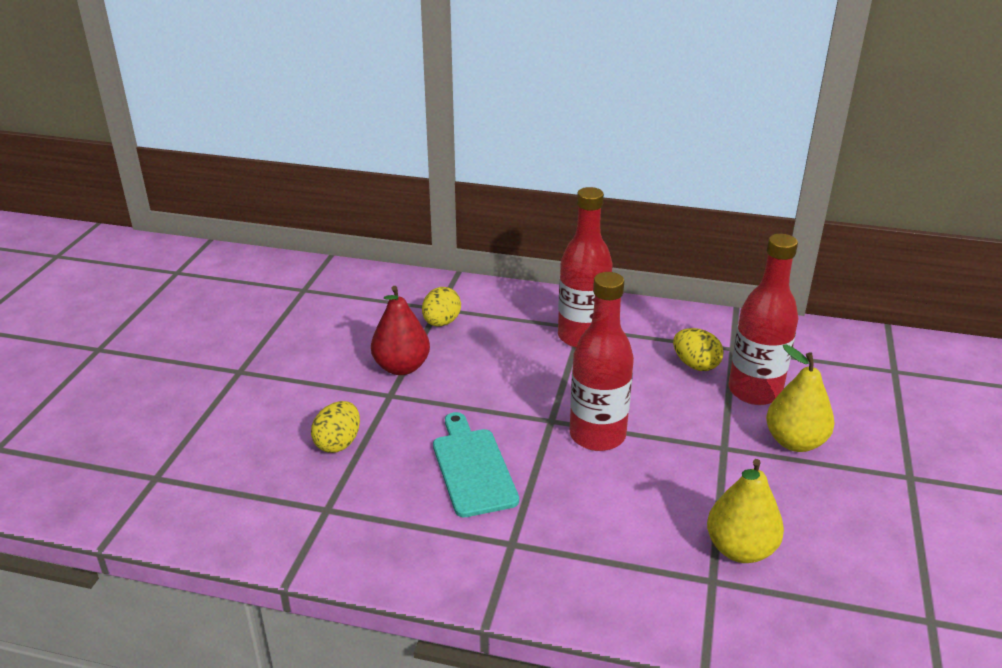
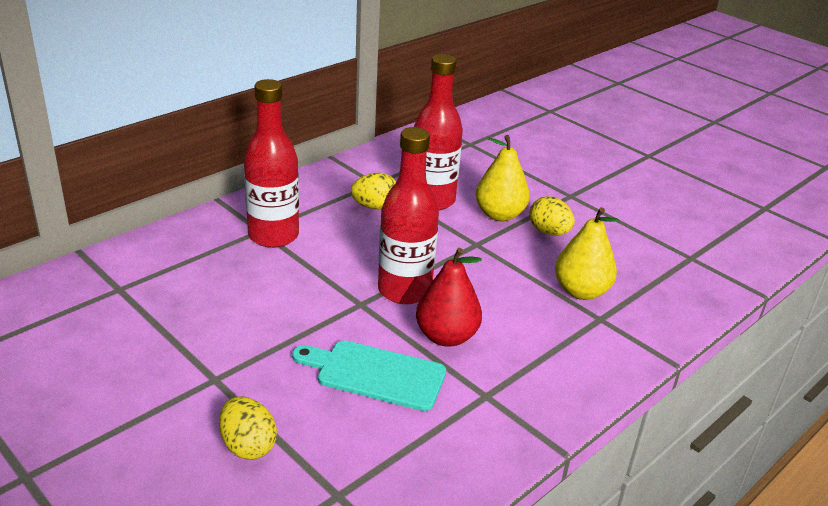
camera: 60 degrees left, 0 degrees up
red pear [371,286,430,375] -> red pear moved to [416,248,482,347]
yellow egg [422,287,461,327] -> yellow egg moved to [530,196,575,235]

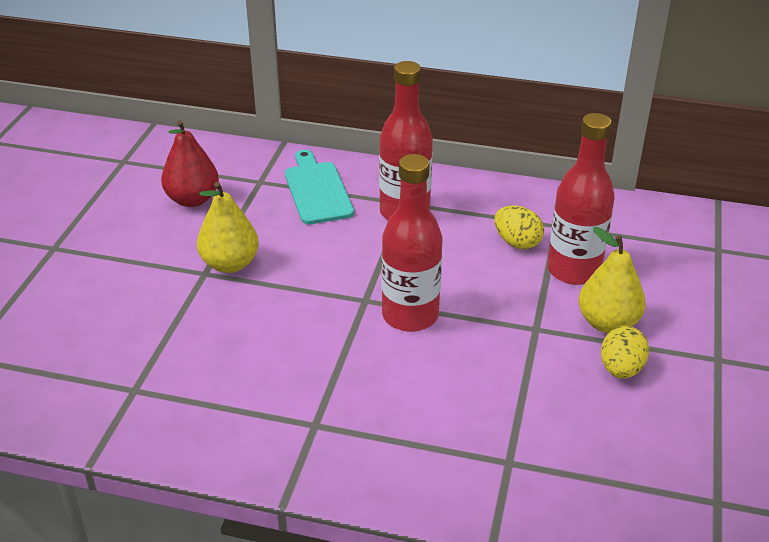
camera: 60 degrees right, 5 degrees up
yellow egg [219,396,277,460] -> none
turquoise cutting board [292,340,446,411] -> turquoise cutting board moved to [285,150,354,224]
red pear [416,248,482,347] -> red pear moved to [161,120,219,207]
yellow pear [555,207,619,300] -> yellow pear moved to [197,182,259,273]

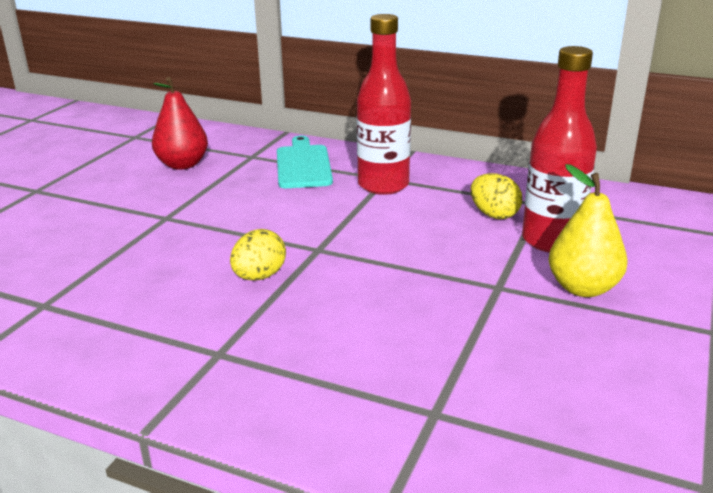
camera: 10 degrees right, 10 degrees down
yellow pear [197,182,259,273] -> none
red bottle [382,154,442,332] -> none
yellow egg [601,326,649,379] -> yellow egg moved to [230,229,286,281]

